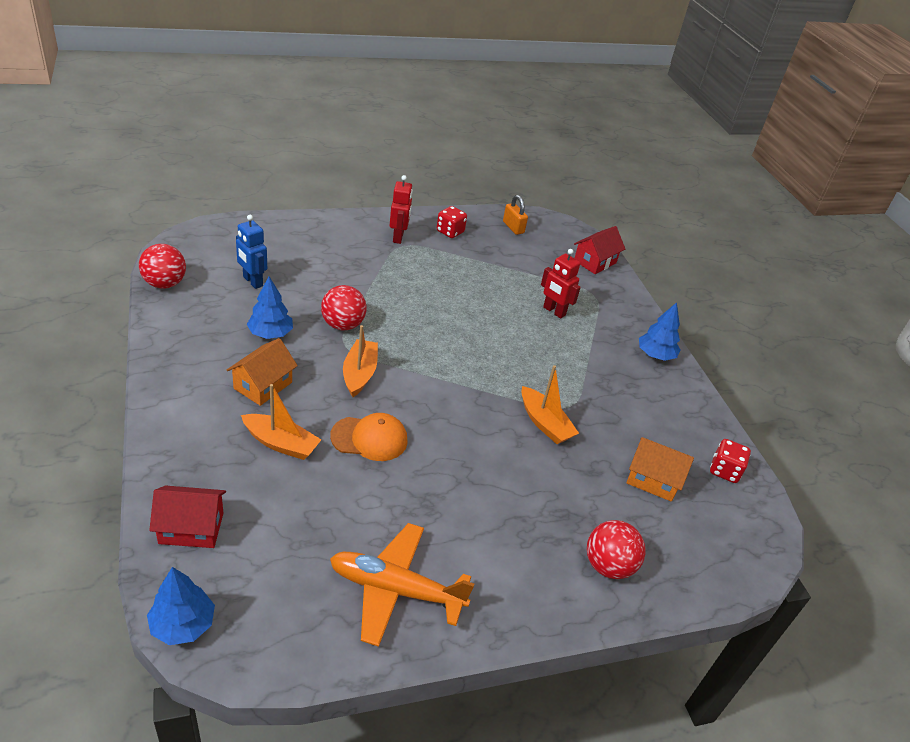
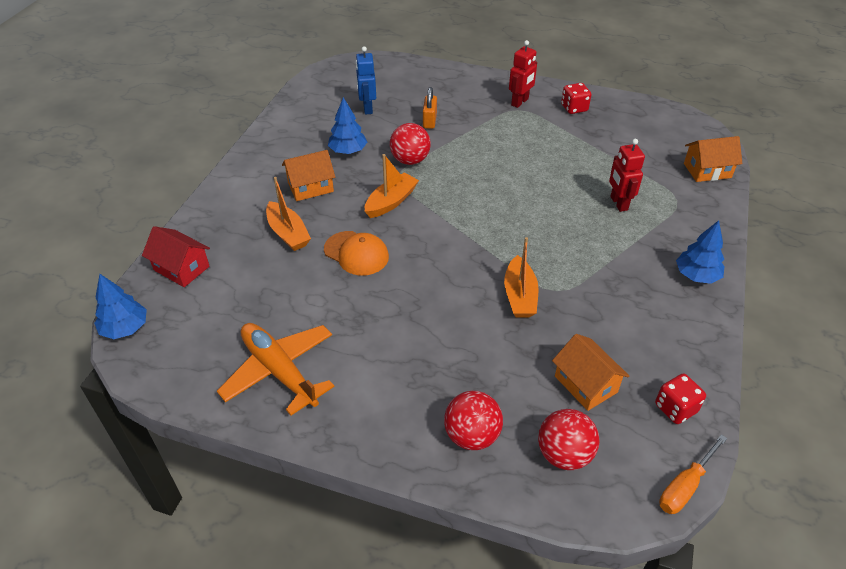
camera: 40 degrees right, 5 degrees up
red ball [139,244,186,289] -> red ball moved to [538,409,599,470]
orange padlock [503,195,528,235] -> orange padlock moved to [423,87,437,129]
red house [574,226,625,274] -> orange house [684,136,742,182]
none -> orange screwdriver [659,434,727,514]

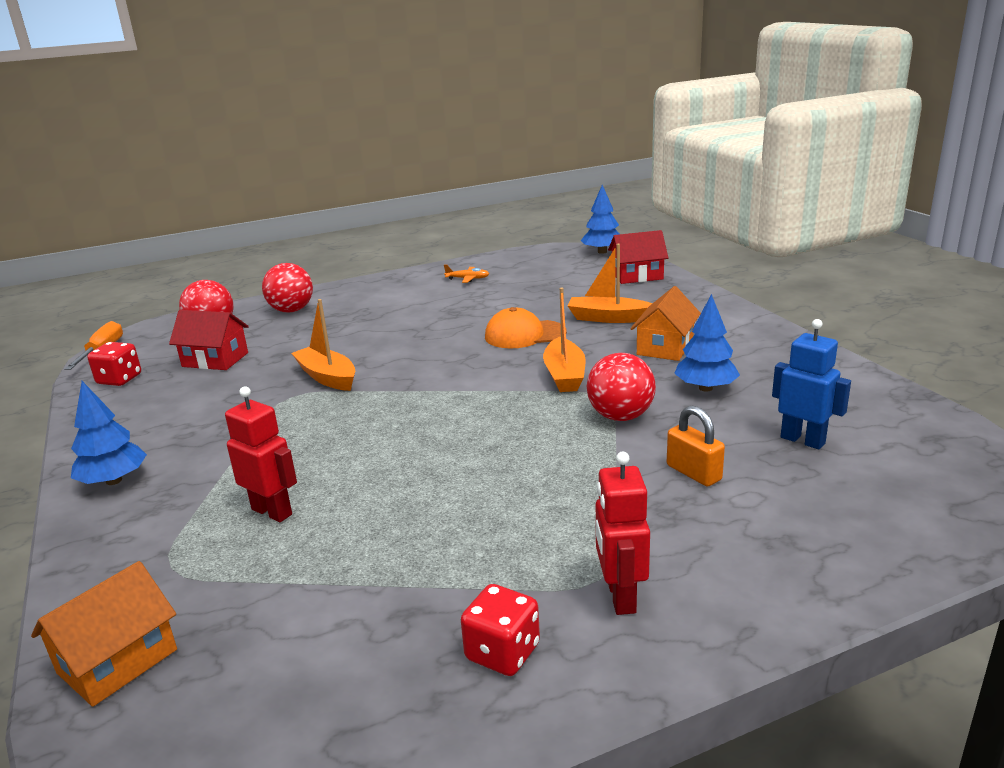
camera: 140 degrees right, 20 degrees down
orange plane [217,323,334,416] -> orange plane [444,265,489,283], size x0.41
orange house [552,334,629,411] -> red house [169,310,249,370]

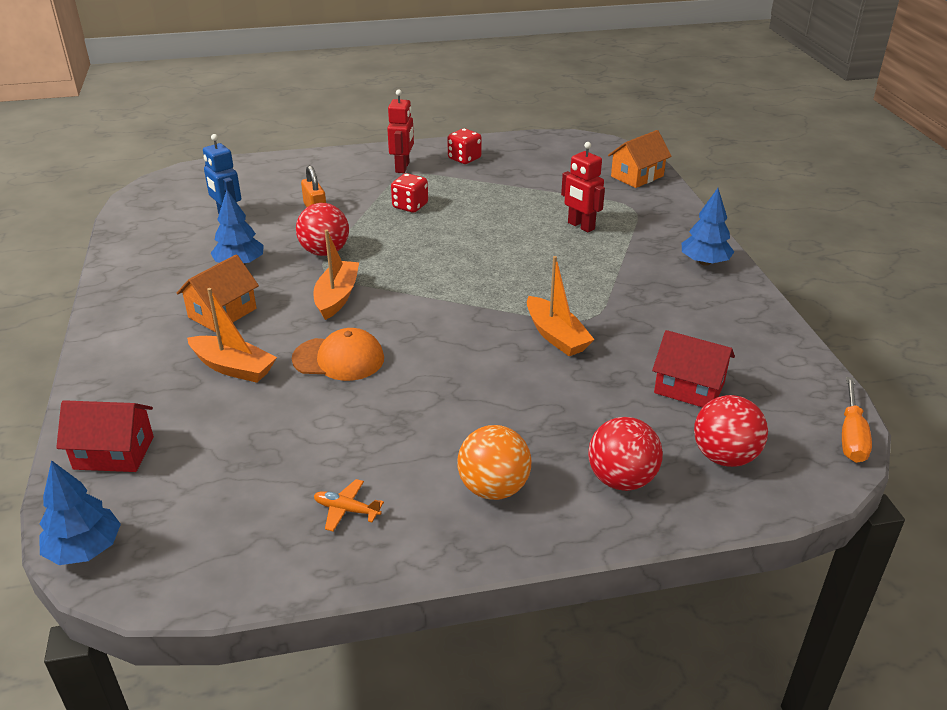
camera: 170 degrees left, 10 degrees up
red dice [87,342,141,386] -> red dice moved to [391,173,428,213]
none -> orange ball [457,425,531,500]

